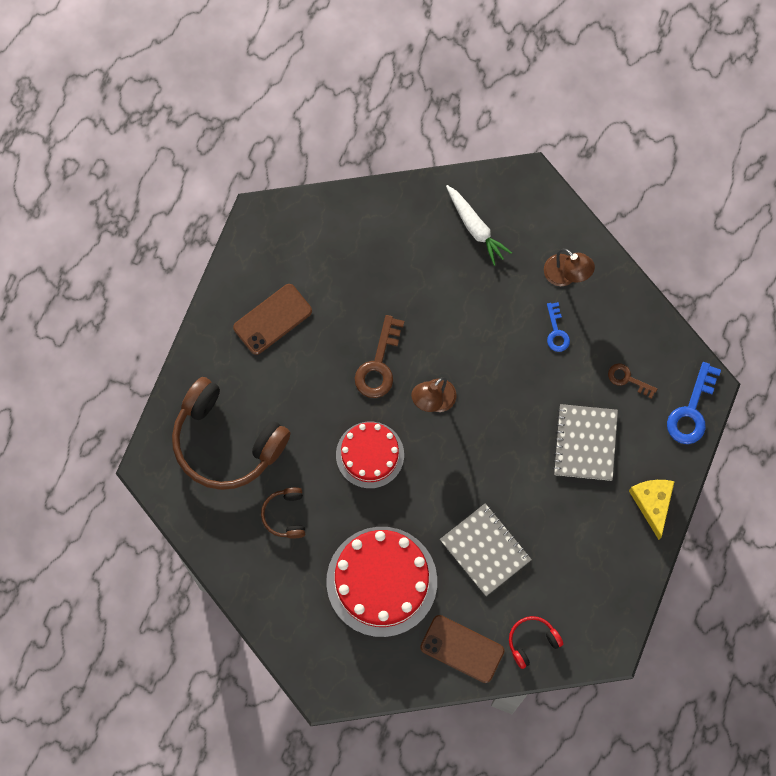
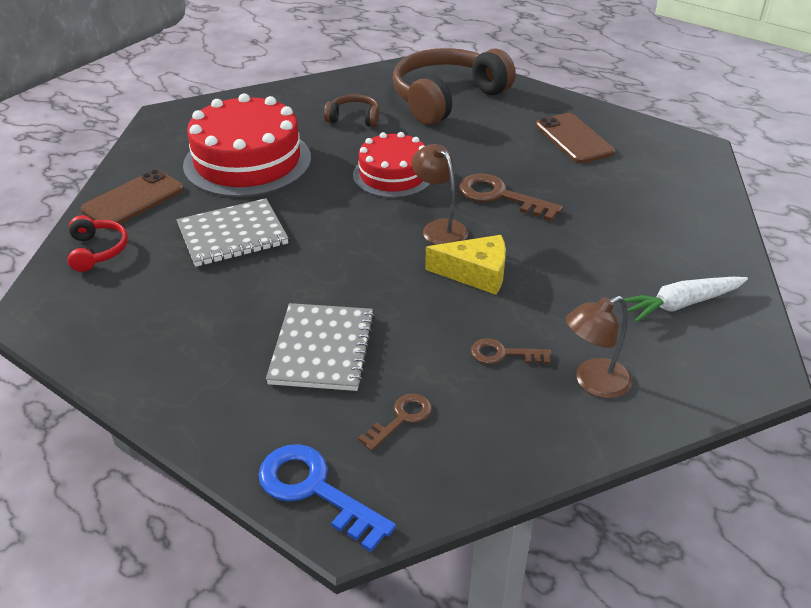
camera: 105 degrees right, 35 degrees down
blue key [547,302,570,352] -> brown key [471,338,551,364]
grey notebook [552,404,618,481] -> grey notebook turned 75 degrees clockwise [266,303,375,391]
yellow cheese [629,480,675,540] -> yellow cheese moved to [425,235,506,295]

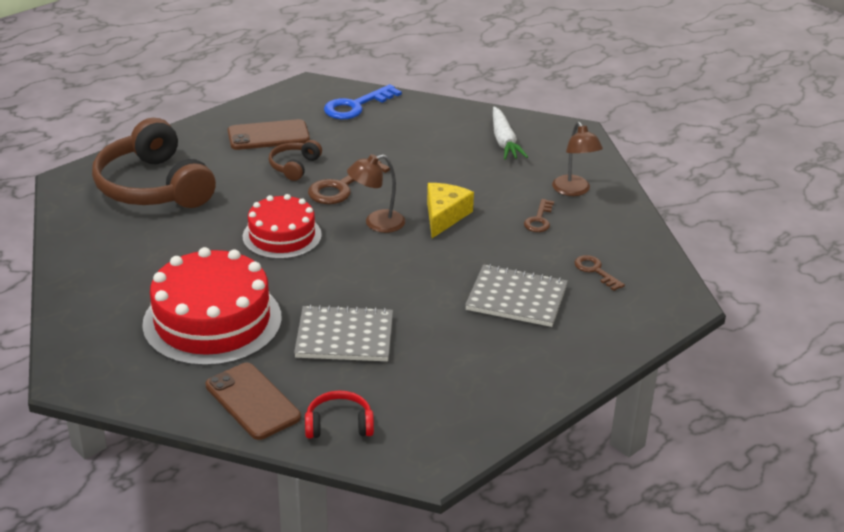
camera: 80 degrees left, 5 degrees down
grey notebook [177,198,289,267] -> grey notebook turned 75 degrees counterclockwise [294,305,393,361]
blue key [258,444,396,552] -> blue key moved to [324,84,402,119]
brown headphones [324,94,379,127] -> brown headphones moved to [269,140,322,181]

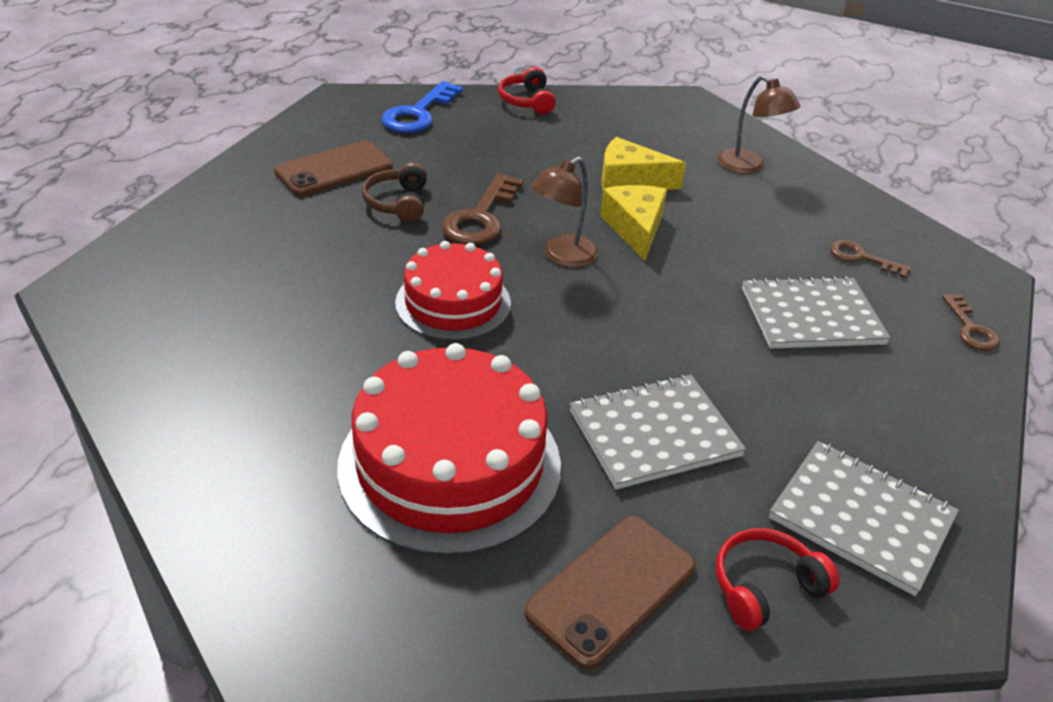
camera: 25 degrees left, 5 degrees up
brown headphones [92,118,216,208] -> none
brown phone [206,363,301,440] -> brown phone turned 75 degrees counterclockwise [524,516,696,670]
white carrot [493,107,528,160] -> none
brown key [524,199,554,232] -> brown key moved to [942,294,1000,351]
none -> red headphones [498,67,556,114]
none -> yellow cheese [601,137,686,190]
none -> grey notebook [769,441,959,596]

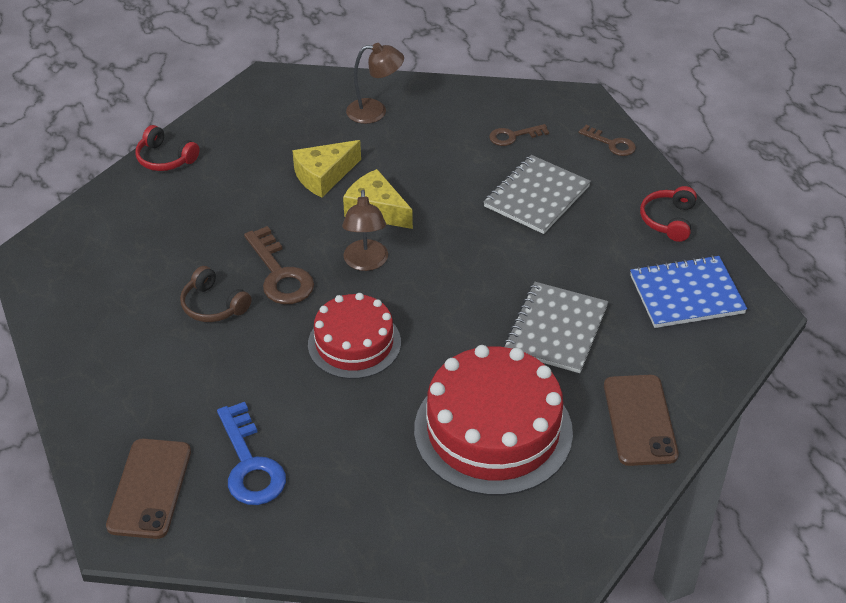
camera: 45 degrees left, 5 degrees up
brown phone [274,141,393,196] -> brown phone moved to [106,438,191,539]
blue key [381,81,463,133] -> blue key moved to [217,402,286,505]
red headphones [716,528,839,631] -> red headphones moved to [640,186,697,242]
grey notebook [769,441,959,596] -> blue notebook [630,255,747,328]

